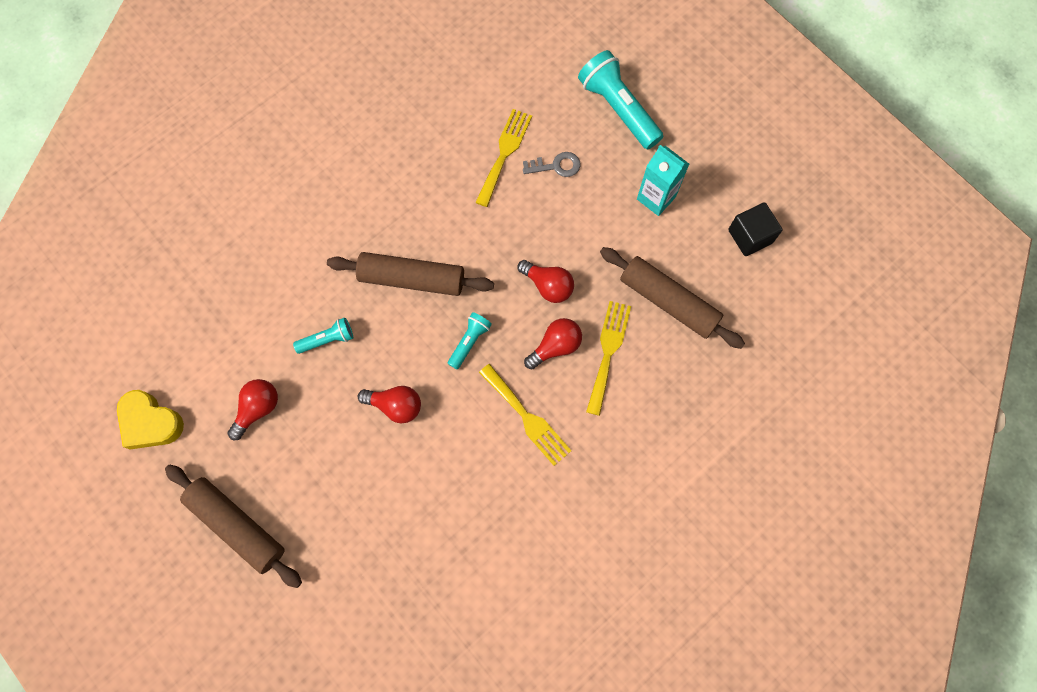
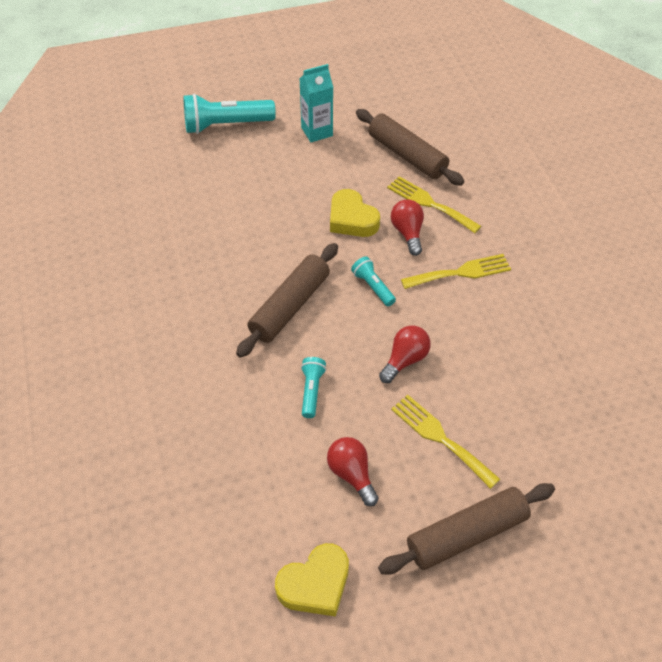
camera: 65 degrees left, 20 degrees down
yellow fork [475,109,532,207] -> yellow fork moved to [391,395,500,489]
red light bulb [517,260,574,303] -> yellow heart [330,189,380,237]
grey key [523,152,580,177] -> none
brown rolling pin [600,247,745,349] -> brown rolling pin turned 75 degrees clockwise [356,109,464,186]
black cube [728,202,782,256] -> none

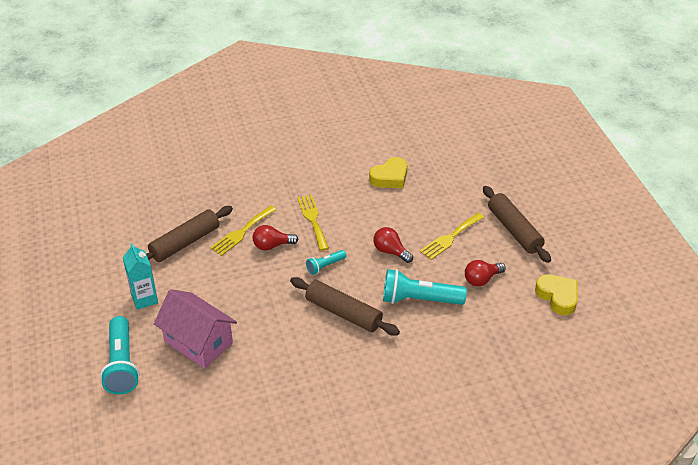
camera: 90 degrees left, 10 degrees down
turquoise flashlight [301,357,326,418] -> turquoise flashlight [383,269,467,305], size x1.91
yellow heart [330,189,380,237] -> yellow heart moved to [369,157,407,188]
none -> pink house [154,289,237,369]

